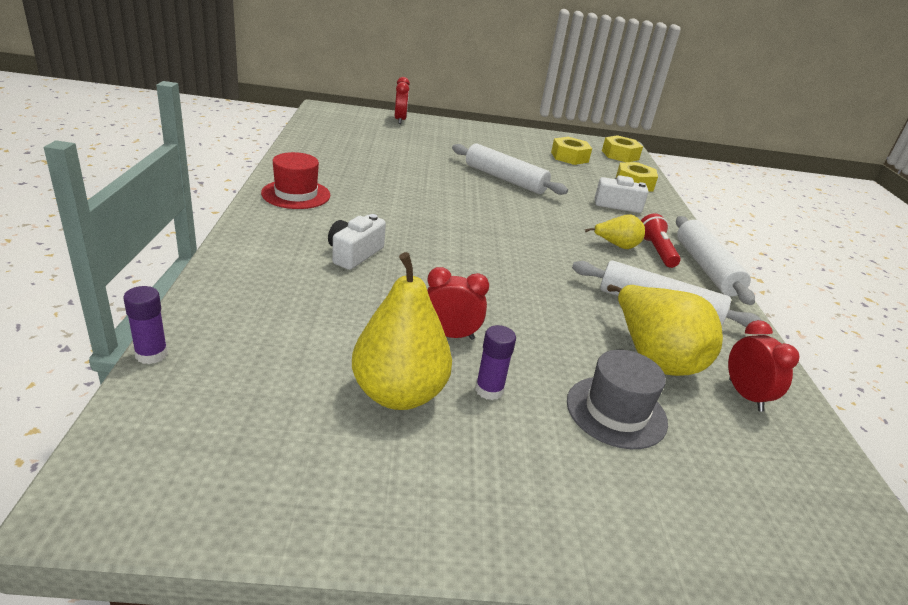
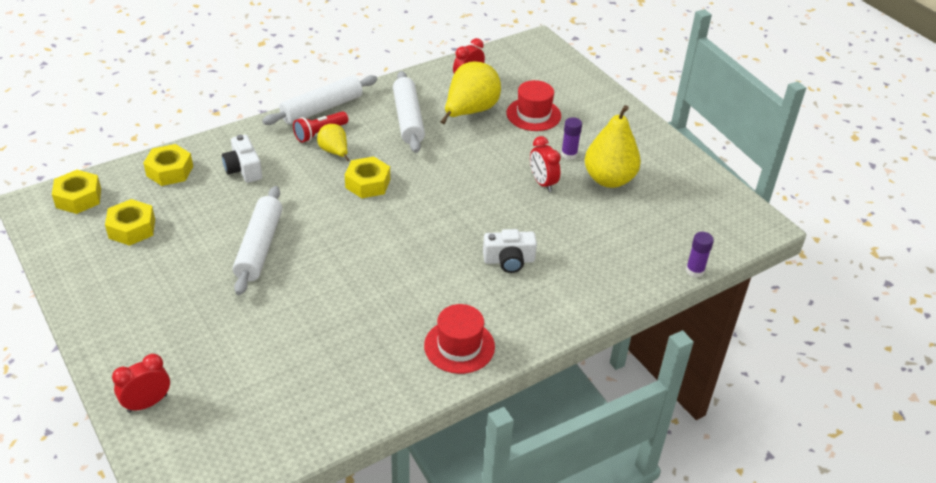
camera: 120 degrees left, 10 degrees up
grey hat [567,350,668,449] -> red hat [506,80,561,131]
none -> yellow nut [345,156,390,198]

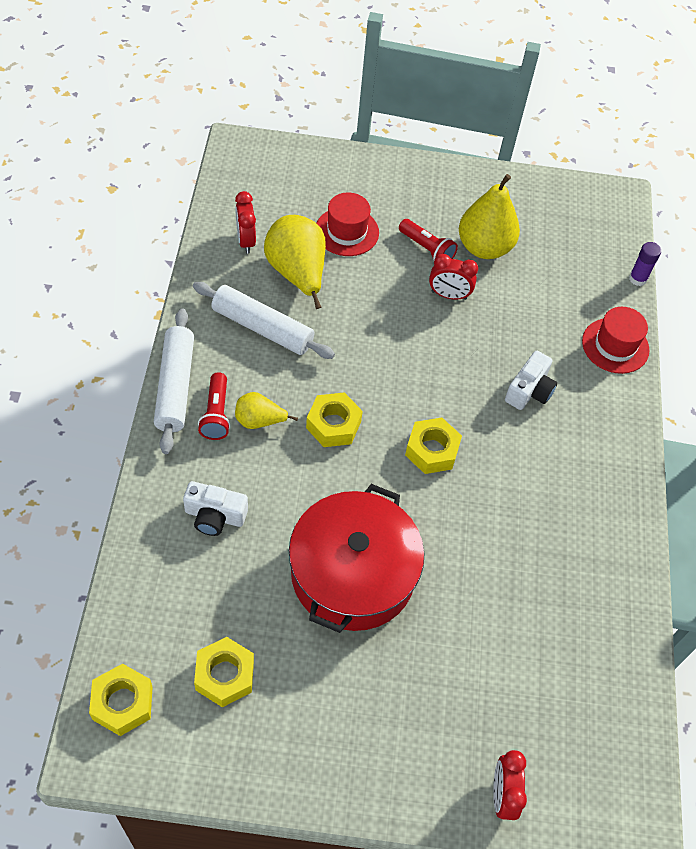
camera: 55 degrees left, 15 degrees up
yellow nut [143,144,193,186] -> yellow nut moved to [405,418,462,474]
white rolling pin [233,186,283,295] -> red pot [289,484,424,633]
red hat [424,304,495,374] -> red hat moved to [582,307,649,374]
purple glue stick [561,117,582,160] -> red flashlight [399,219,458,260]

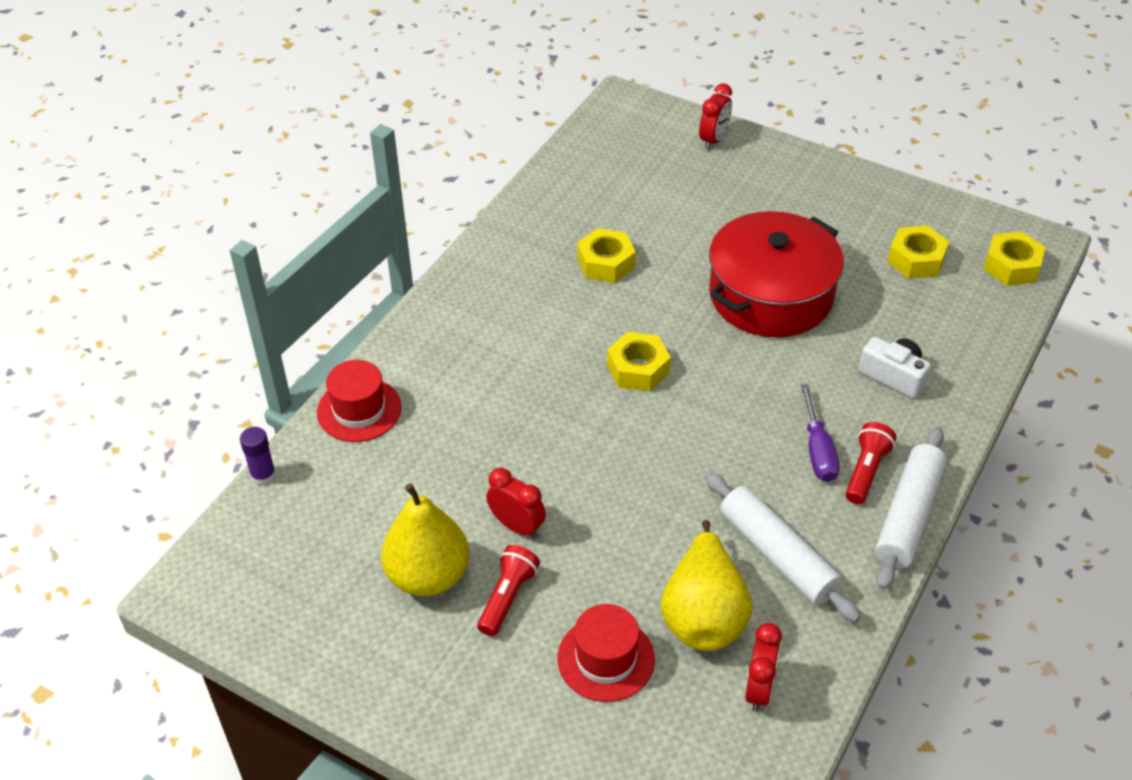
camera: 150 degrees left, 10 degrees down
yellow pear [235,392,298,429] -> purple screwdriver [801,384,840,482]
yellow nut [306,392,363,447] -> yellow nut moved to [577,228,636,283]
red flashlight [399,219,458,260] -> red flashlight turned 45 degrees clockwise [477,545,540,636]
white camera [505,351,557,410] -> none

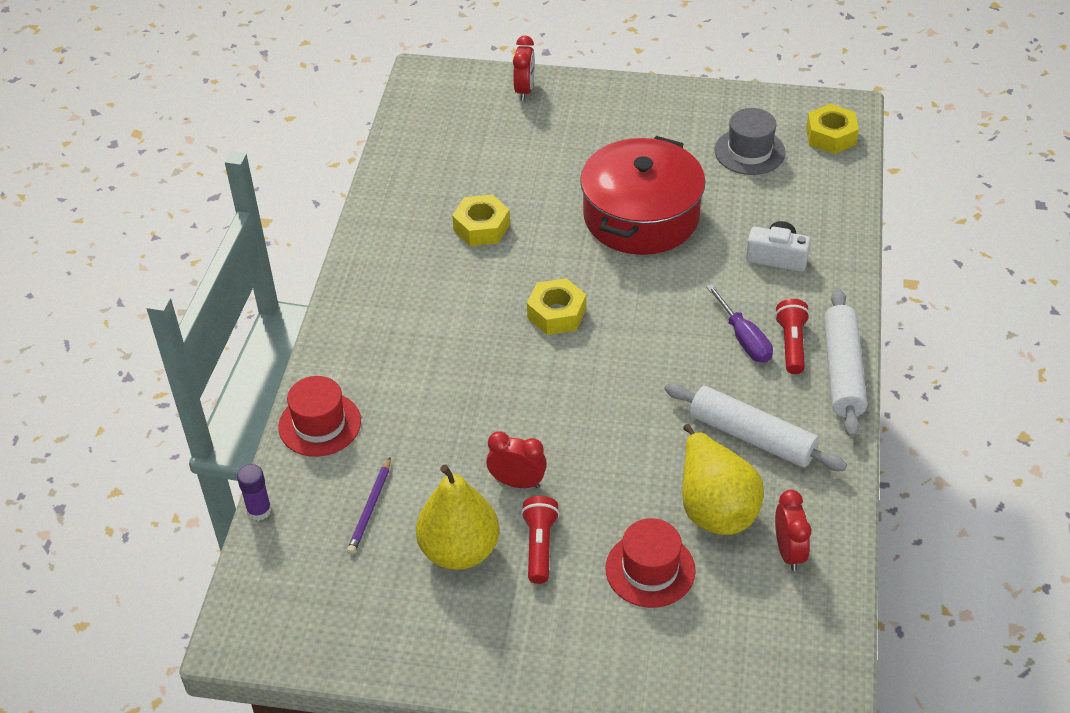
camera: 20 degrees left, 0 degrees up
yellow nut [887,226,949,279] -> grey hat [715,108,786,175]
none -> purple pencil [347,457,391,555]

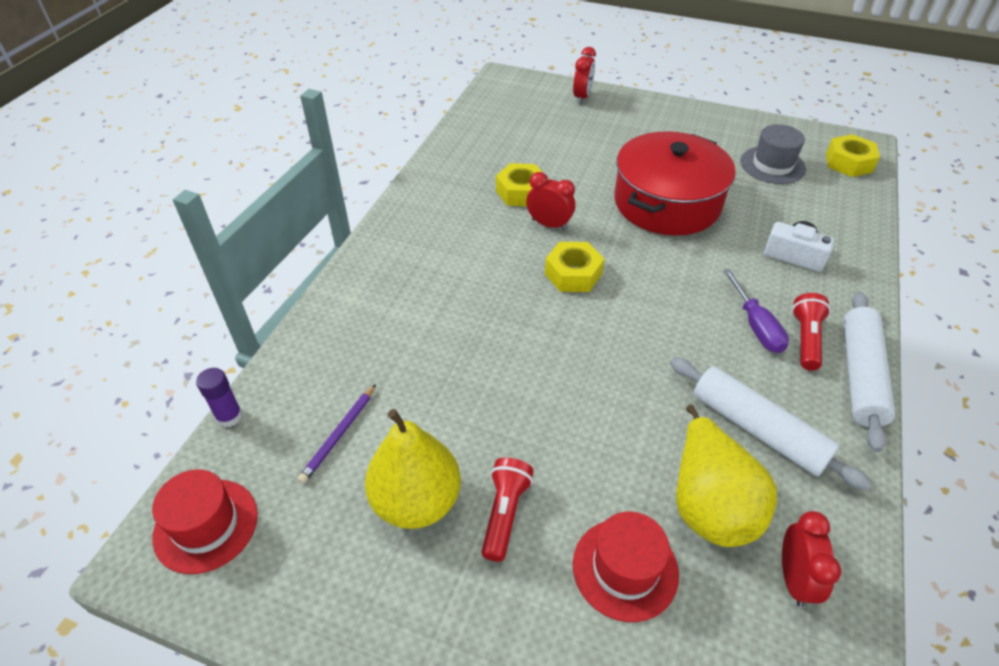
camera: 10 degrees right, 0 degrees up
red hat [278,376,361,457] -> red hat moved to [152,469,258,574]
red clock [486,431,547,488] -> red clock moved to [526,172,575,230]

